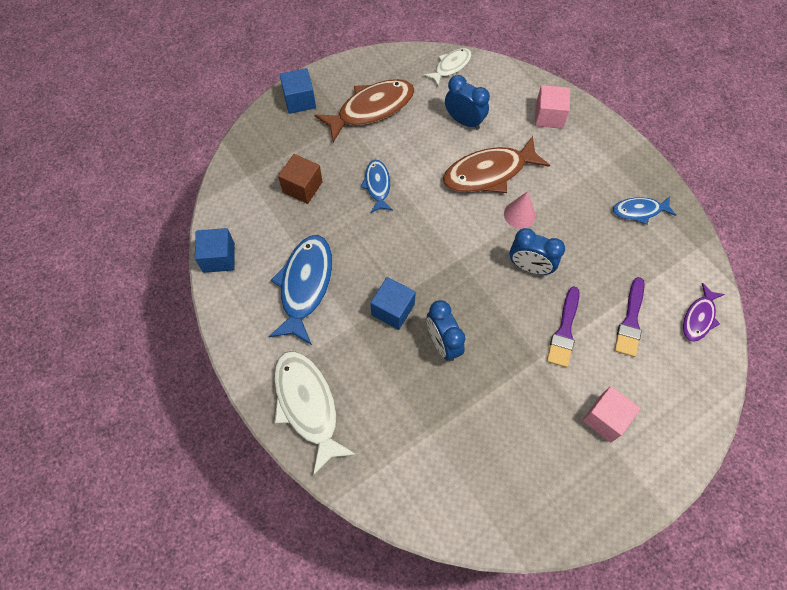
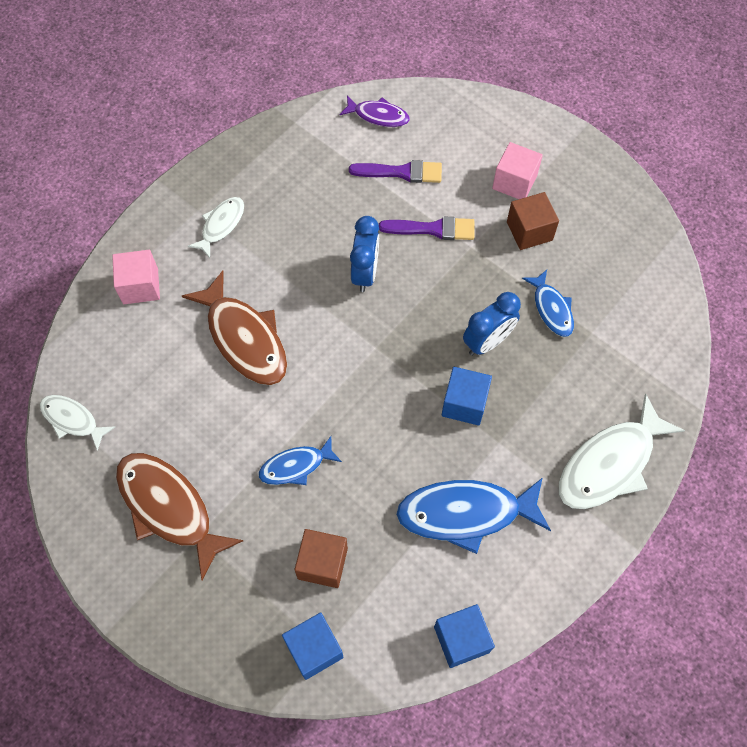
camera: 105 degrees left, 0 degrees up
blue cube [280,68,316,114] -> blue cube moved to [282,613,344,680]
blue clock [445,75,490,130] -> none
pink cone [504,191,536,229] -> none
blue fish [613,197,676,225] -> blue fish moved to [522,270,574,337]
none -> white fish [188,197,244,258]
none -> brown cube [507,192,559,250]

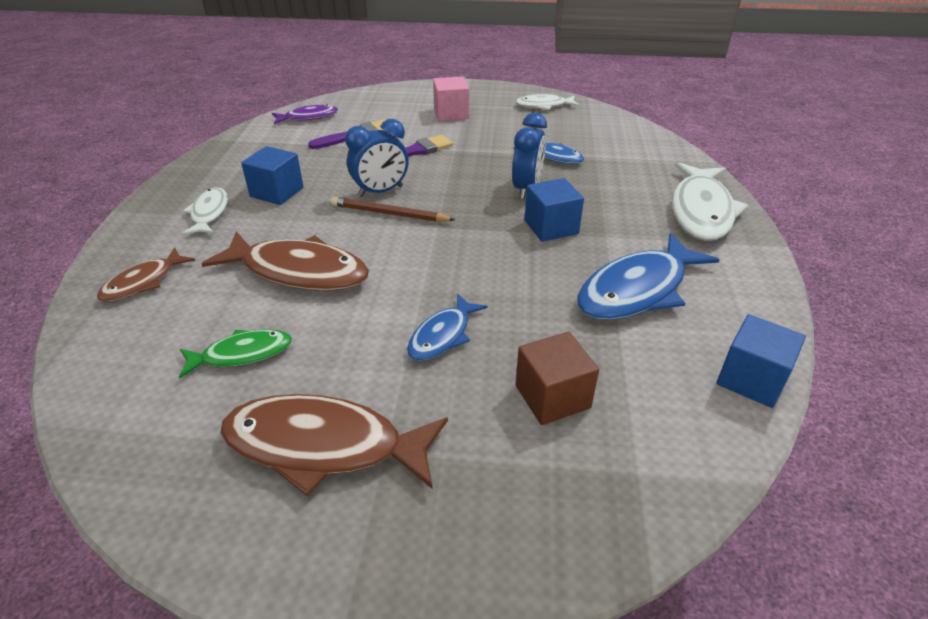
camera: 35 degrees left, 25 degrees down
white fish [40,395,115,451] -> white fish moved to [516,94,580,110]
pink cube [112,250,160,304] -> brown fish [97,247,195,302]
blue cube [282,613,344,680] -> blue cube moved to [241,146,304,205]
blue clock [350,216,379,292] -> blue clock turned 90 degrees clockwise [345,119,409,197]
brown cube [507,192,559,250] -> none
none -> green fish [179,329,292,378]
none -> brown pencil [331,197,455,222]

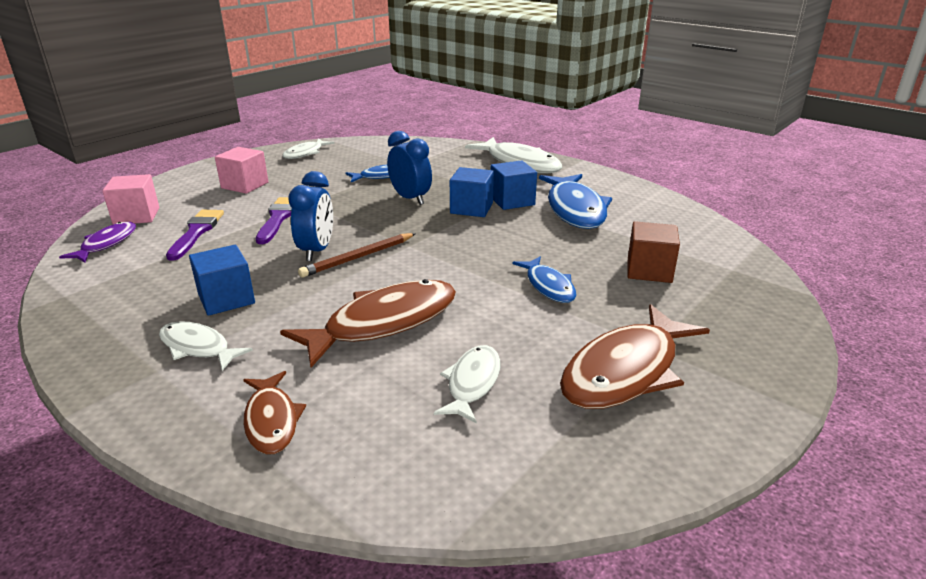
camera: 55 degrees left, 10 degrees down
green fish [179,329,292,378] -> white fish [434,345,500,424]
blue cube [716,314,806,408] -> blue cube moved to [490,160,537,210]
none -> pink cube [102,174,159,224]

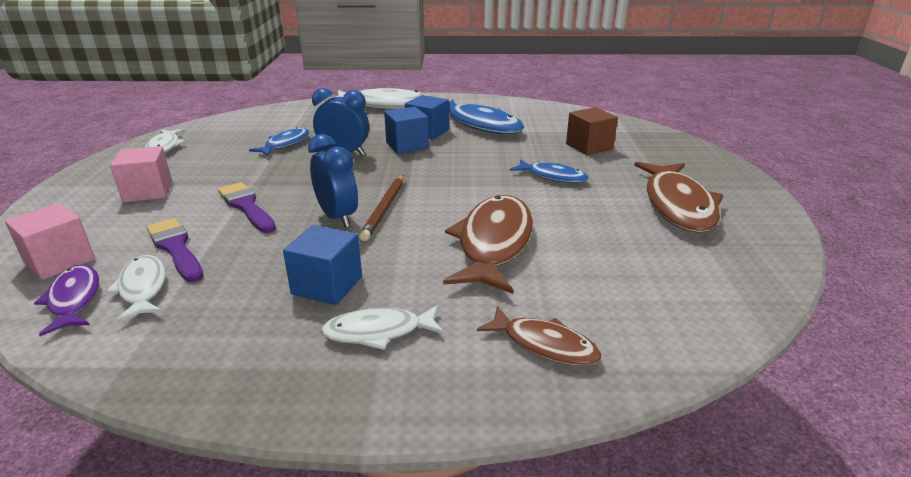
camera: 40 degrees left, 0 degrees up
white fish [434,345,500,424] -> white fish moved to [106,255,166,323]

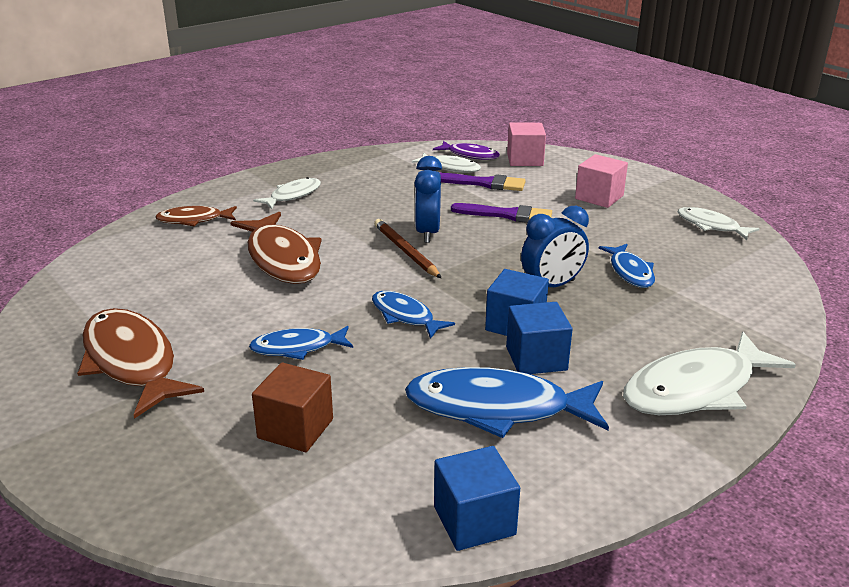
camera: 140 degrees right, 0 degrees up
blue cube [283,225,362,305] -> blue cube moved to [434,446,520,551]
blue clock [308,134,358,228] -> blue clock turned 75 degrees clockwise [414,156,442,243]
none -> blue fish [372,291,455,339]

